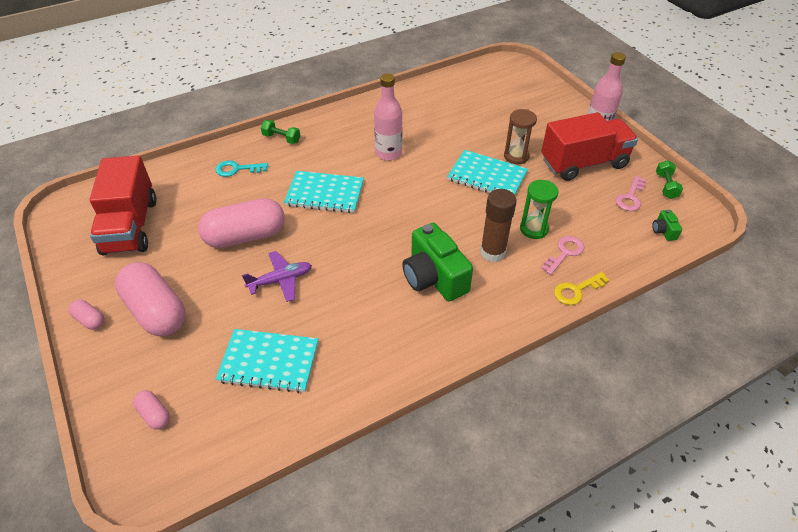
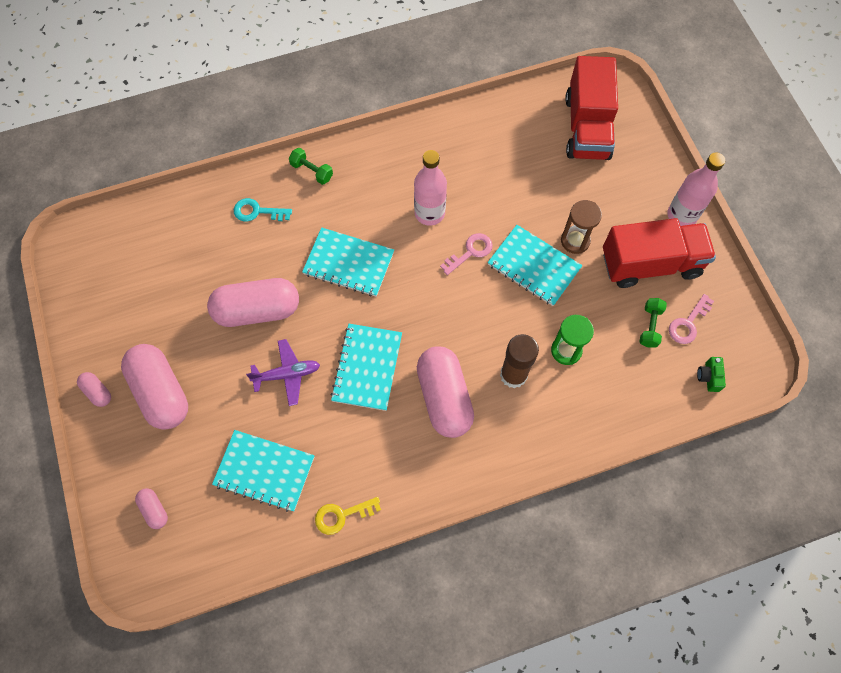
camera: 10 degrees right, 20 degrees up
red truck [90,156,156,255] -> red truck moved to [565,56,618,160]
green camera [402,223,473,301] -> pink capsule [417,346,474,438]
pink key [541,236,584,275] -> pink key moved to [440,233,493,275]
yellow key [554,272,610,305] -> yellow key moved to [315,497,381,535]
green dumbbell [656,160,683,199] -> green dumbbell moved to [639,298,667,348]
none -> turquoise notebook [330,324,402,411]

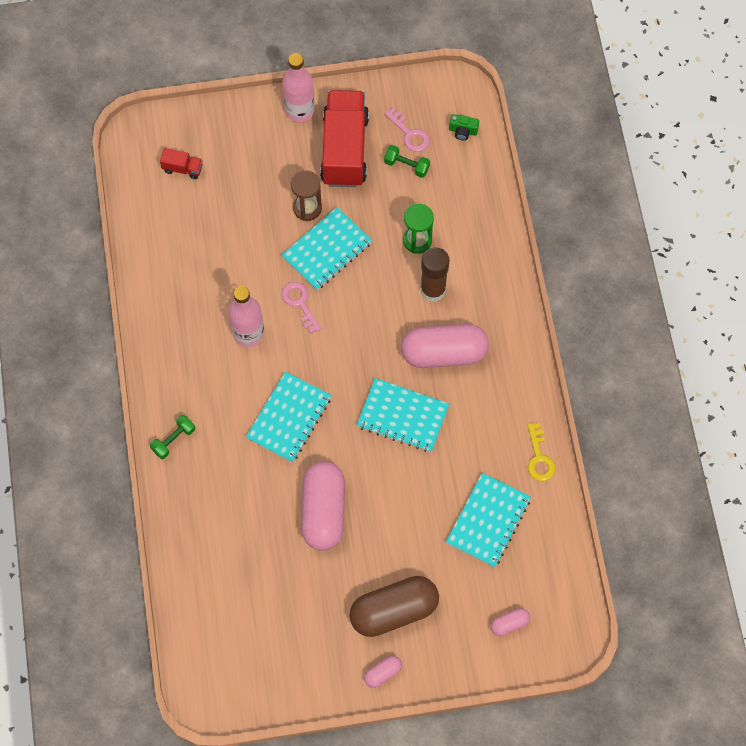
camera: 80 degrees left, 0 degrees up
pink capsule [121,344,188,430] -> brown capsule [350,576,439,637]
turquoise key [234,198,292,222] -> none
purple plane [246,339,320,406] -> none
red truck [565,56,618,160] -> red truck [160,148,203,179], size x0.42

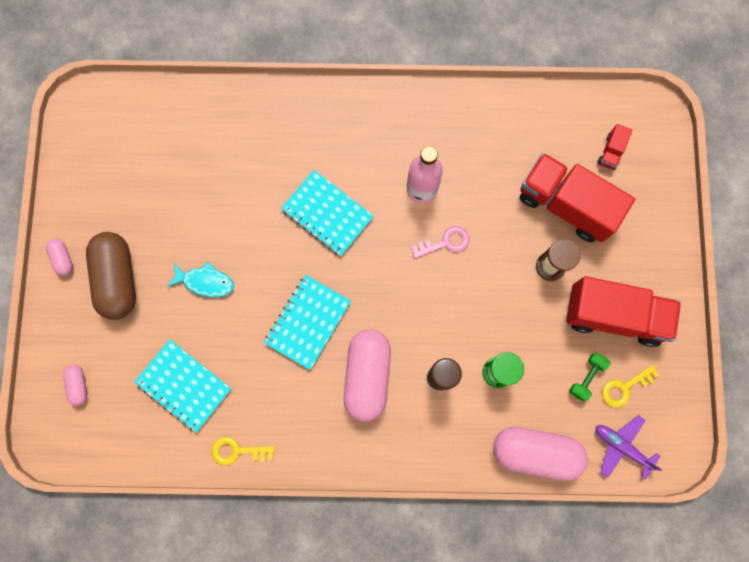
camera: 100 degrees right, 10 degrees up
green dumbbell [150,415,195,459] -> none
turquoise notebook [281,207,372,290] -> none
pink bottle [282,53,315,122] -> none
pink capsule [301,461,345,551] -> pink capsule moved to [493,427,588,481]
pink key [384,107,430,152] -> yellow key [602,365,659,408]
green camera [449,114,479,140] -> purple plane [596,415,662,479]
none -> turquoise fish [167,261,234,298]
none -> red truck [520,153,635,242]

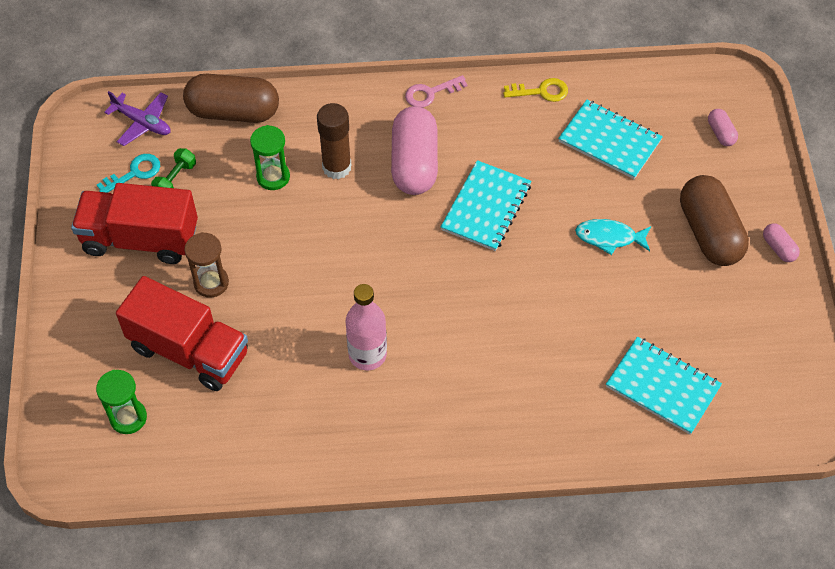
camera: 175 degrees right, 20 degrees down
turquoise notebook [281,170,374,256] -> turquoise notebook moved to [606,337,722,435]
pink key [411,226,470,259] -> pink key moved to [405,75,468,108]
pink capsule [493,427,588,481] -> brown capsule [183,74,279,123]
red truck [597,124,632,170] -> green hourglass [96,370,147,434]
yellow key [602,365,659,408] -> turquoise key [97,154,160,193]

